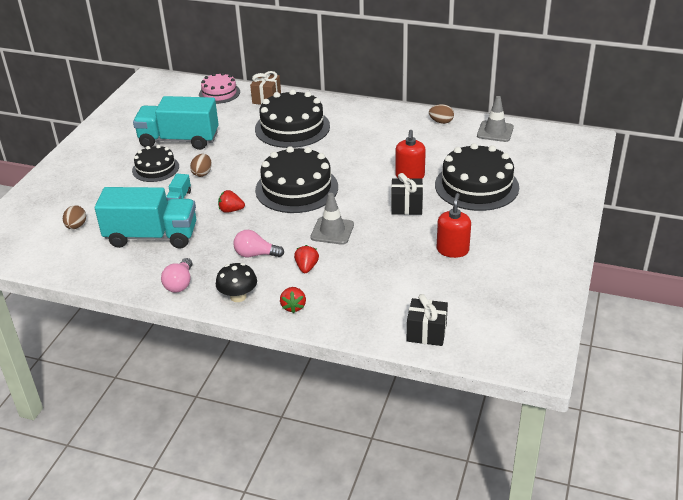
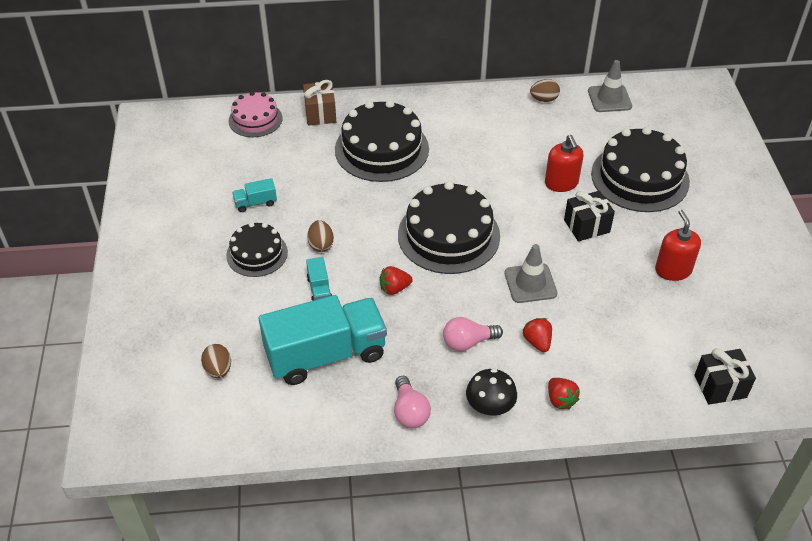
camera: 25 degrees left, 10 degrees up
turquoise truck [133,96,219,150] -> turquoise truck [232,178,277,212], size x0.41

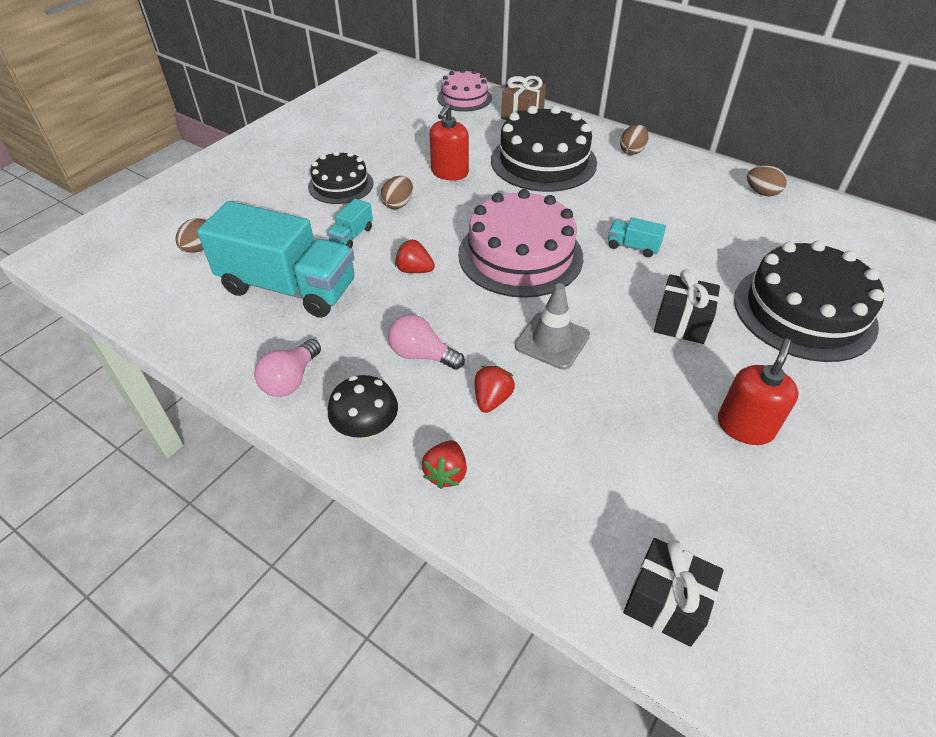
camera: 40 degrees right, 0 degrees up
turquoise truck [232,178,277,212] -> turquoise truck moved to [608,217,666,258]
black cake [398,181,500,274] -> pink cake [458,189,583,298]
red soap dispenser [545,135,583,192] -> red soap dispenser moved to [430,104,469,181]
grey traffic cone [588,60,632,112] -> none
none -> brown egg [620,124,648,155]

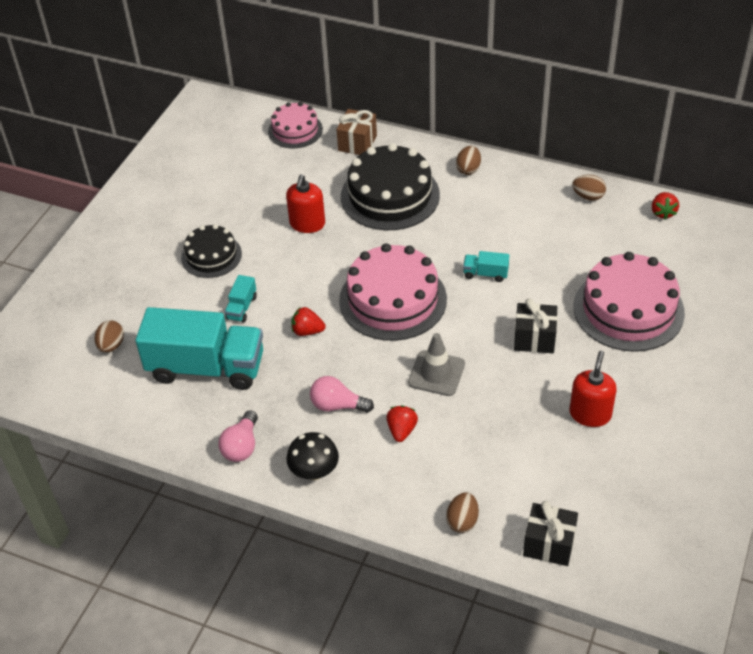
camera: 10 degrees left, 0 degrees up
brown egg [380,176,413,209] -> brown egg moved to [446,492,479,533]
red strawberry [422,440,467,489] -> red strawberry moved to [652,192,679,220]
black cake [734,240,884,362] -> pink cake [573,252,685,352]

